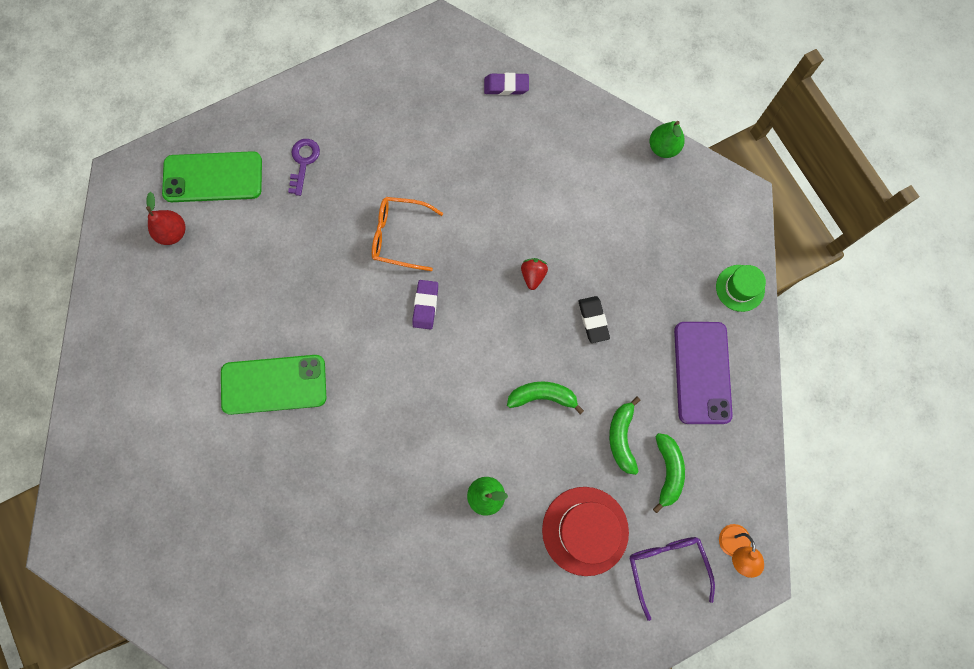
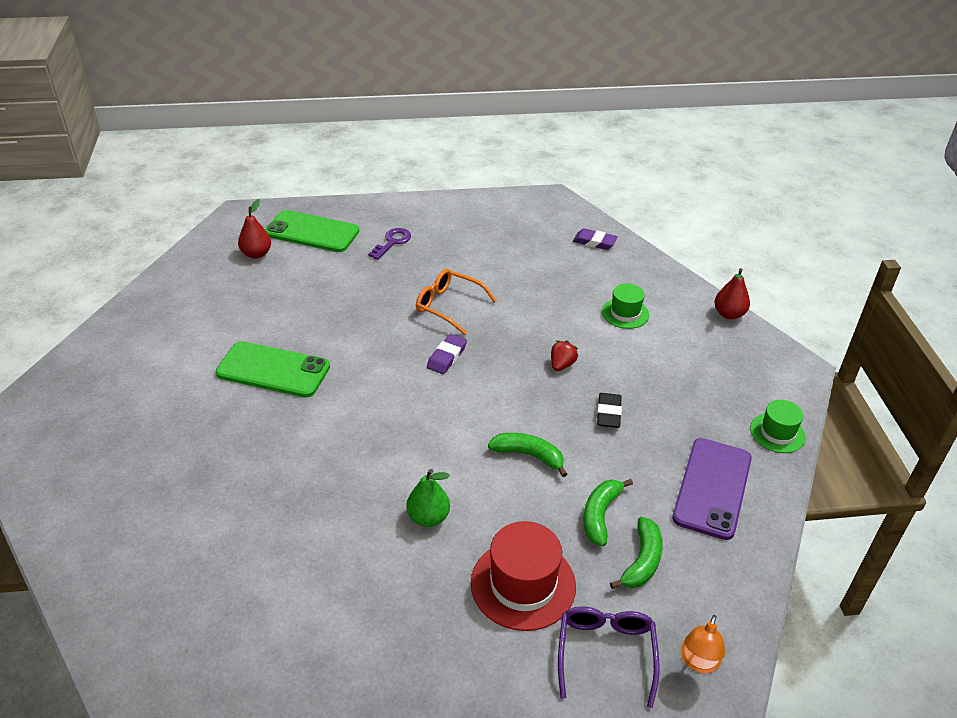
camera: 20 degrees right, 35 degrees down
green pear [650,121,685,158] -> red pear [715,268,750,319]
none -> green hat [602,284,649,329]

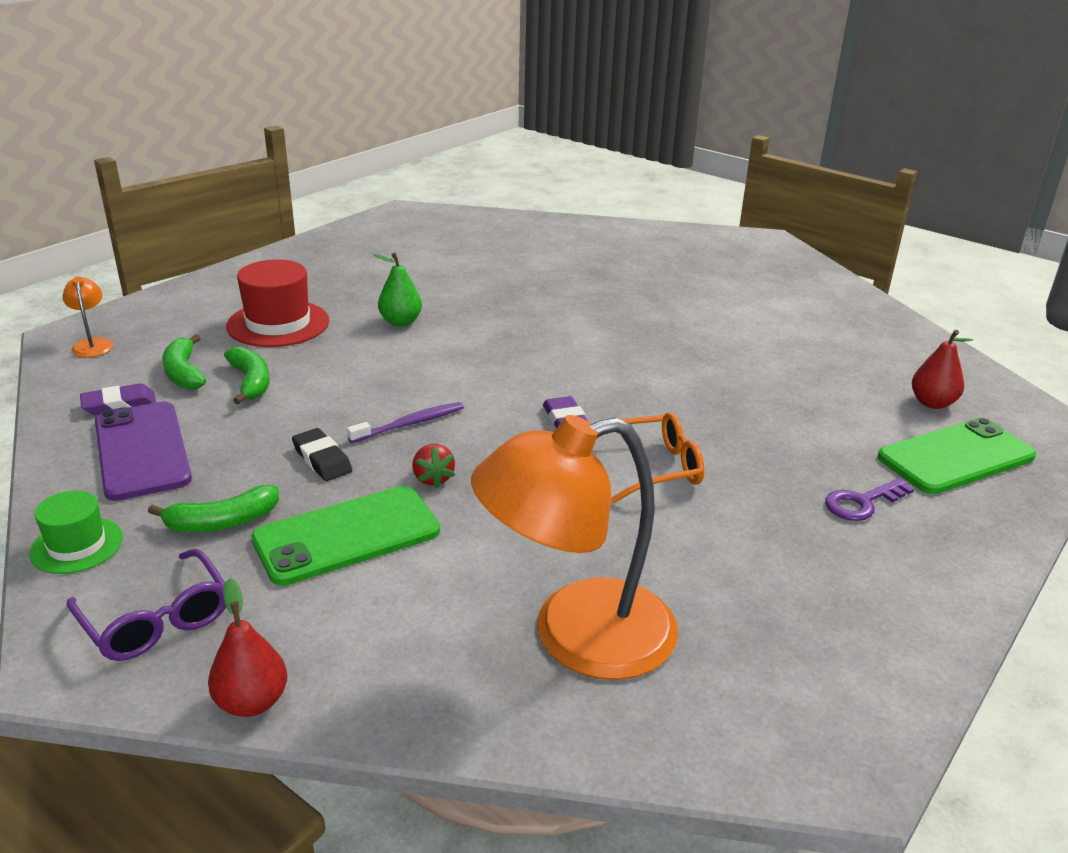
camera: 135 degrees right, 10 degrees down
green phone [215,341,330,398] -> green phone moved to [251,486,440,586]
purple key [368,228,411,260] -> purple key turned 75 degrees clockwise [825,478,914,521]
green banana [488,433,567,477] -> green banana moved to [148,485,279,532]
purple glasses [558,606,660,708] -> purple glasses moved to [66,549,226,661]
purple eraser [573,228,618,250] -> purple eraser moved to [80,383,156,415]
green hat [602,284,649,329] -> none
none -> purple toothbrush [347,402,464,443]
none -> orange lamp [471,415,678,680]

